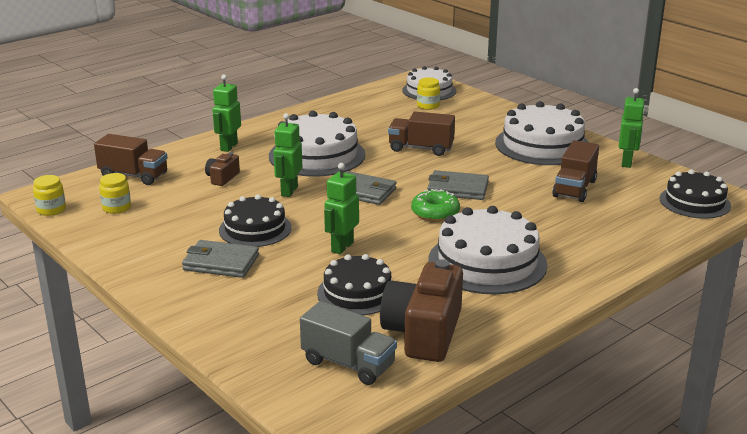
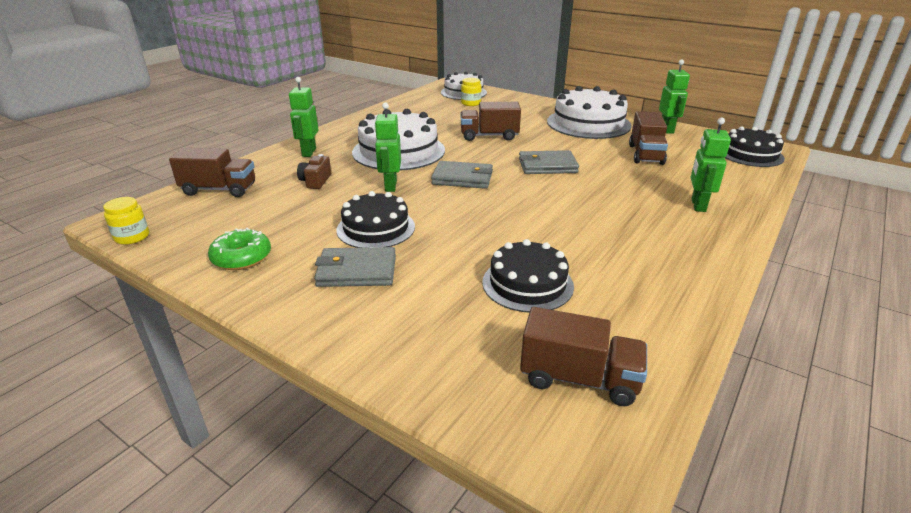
camera: 15 degrees left, 5 degrees up
yellow jar [99,173,131,214] -> none
grey truck [300,301,397,385] -> brown truck [520,307,647,406]
green robot [324,163,359,254] -> green robot moved to [691,118,731,212]
brown camera [380,259,463,362] -> none
green donut [411,189,460,222] -> green donut moved to [208,228,271,270]
white cake [428,206,547,294] -> none

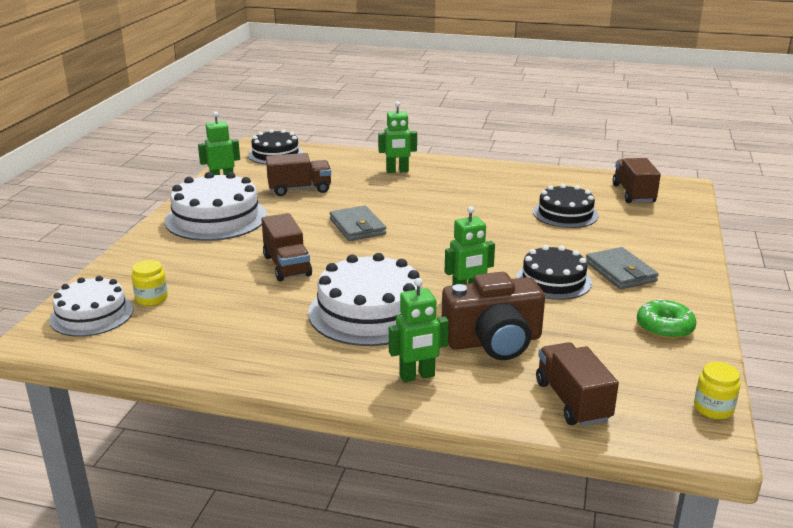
camera: 110 degrees left, 5 degrees down
brown camera [297,154,331,189] -> brown camera [442,272,545,360], size x2.11
grey wallet [431,161,493,189] -> none

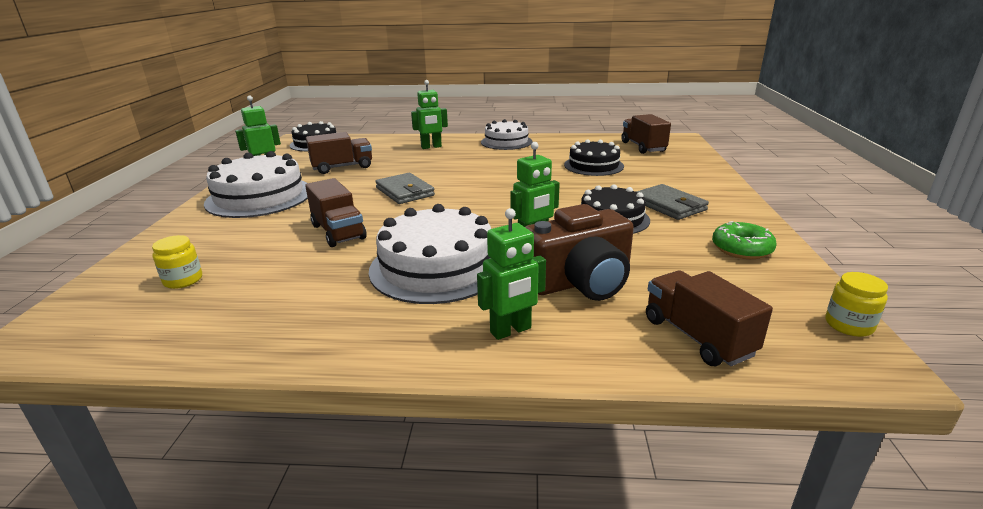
camera: 10 degrees left, 0 degrees up
white cake [49,276,133,337] -> white cake moved to [481,119,532,150]

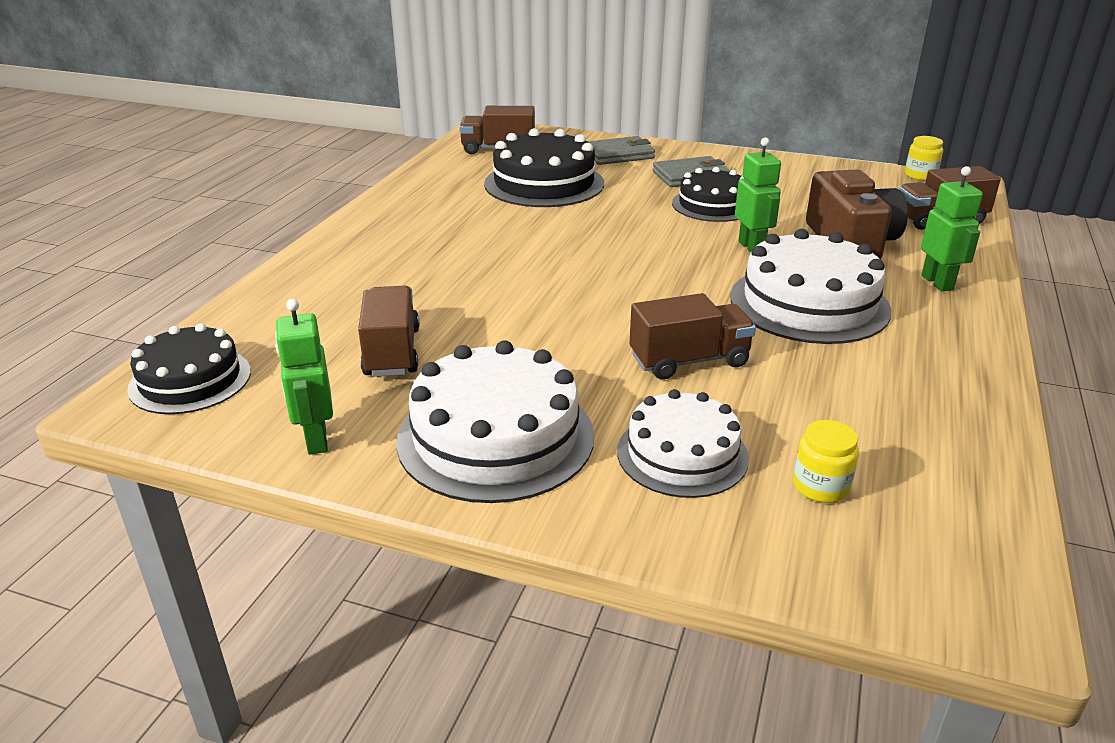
camera: 75 degrees left, 5 degrees up
grey wallet [375,173,435,204] -> grey wallet moved to [587,136,655,165]
green robot [411,80,448,149] -> none
white cake [481,119,532,150] -> white cake moved to [617,389,749,498]
black cake [564,139,624,176] -> black cake [484,128,604,207], size x1.54
green donut [712,221,777,259] -> none

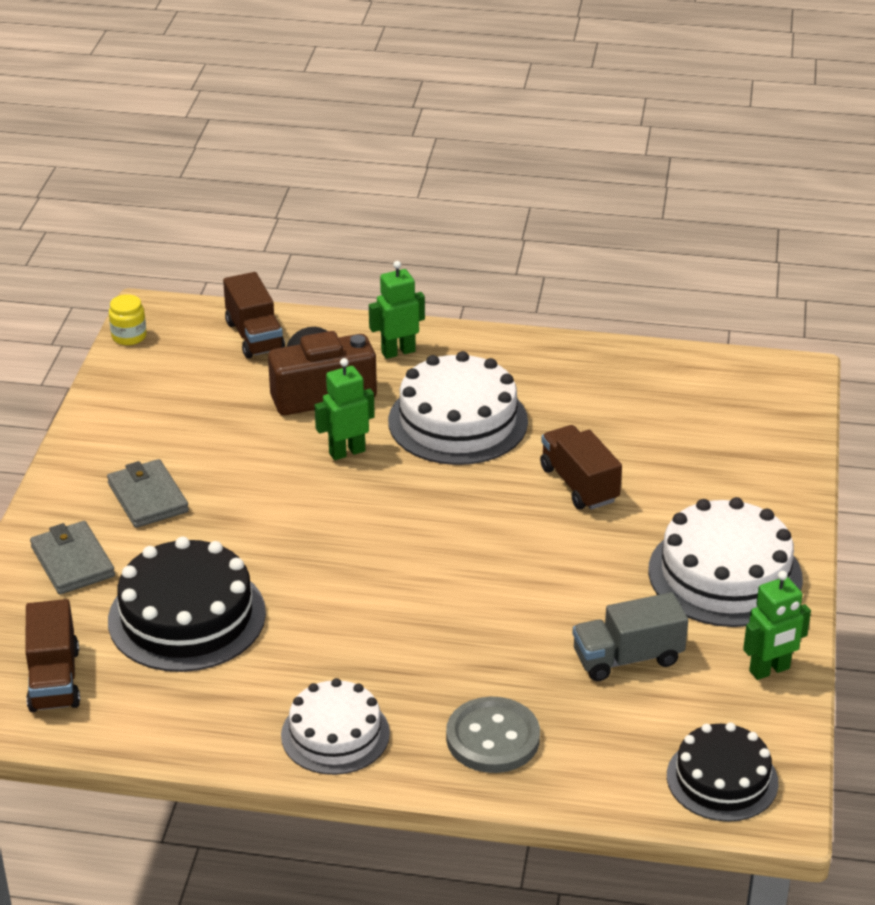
camera: 100 degrees left, 5 degrees up
brown truck [358,286,420,377] -> grey truck [573,592,688,681]
white cake [617,389,749,498] -> white cake moved to [281,678,390,775]
black cake [672,167,744,222] -> none
yellow jar [793,420,859,503] -> none
none -> grey button [446,697,540,773]

